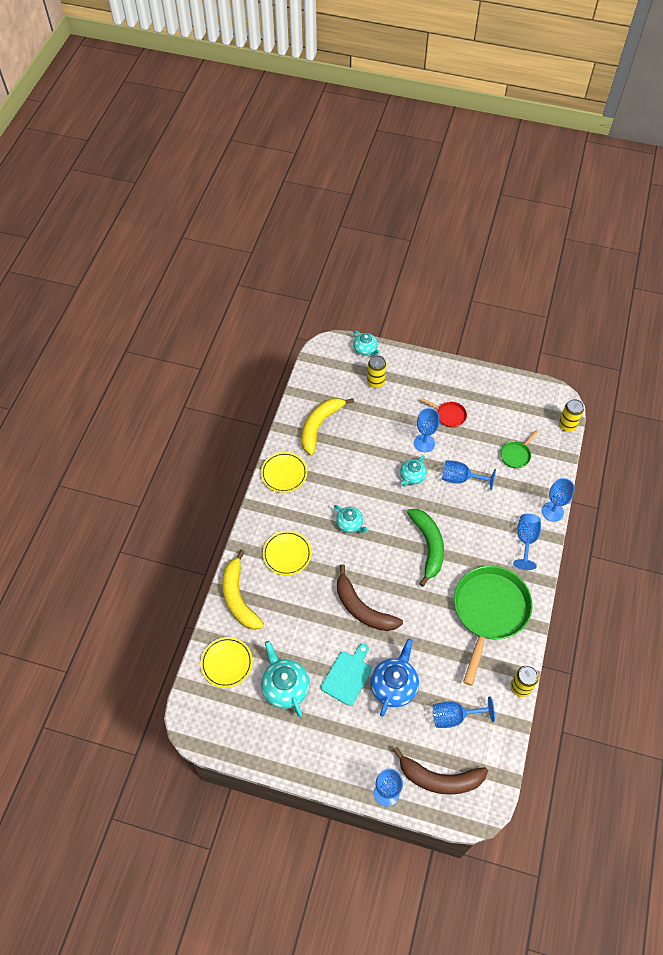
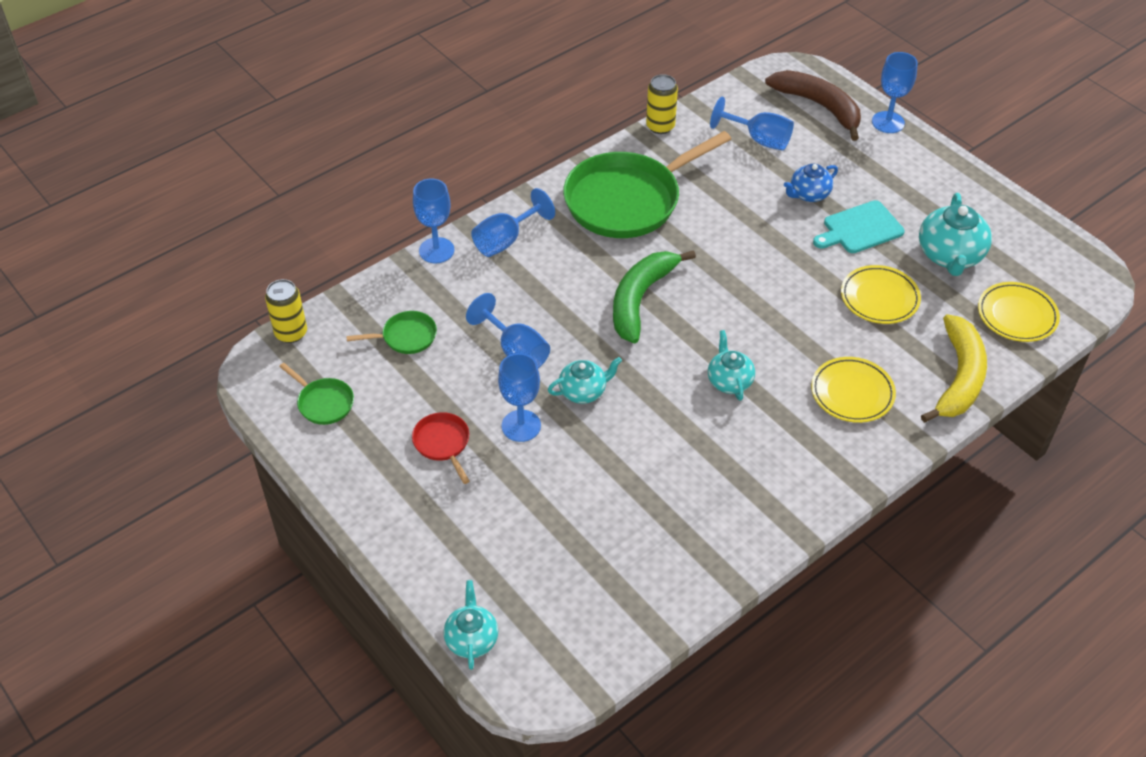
camera: 145 degrees left, 10 degrees down
yellow plate [261,452,307,493] -> yellow plate moved to [841,265,921,324]
yellow banana [302,398,354,455] -> none
brown banana [337,564,403,631] -> none
yellow can [367,355,387,388] -> none
blue teapot [370,638,419,717] -> blue teapot [784,164,838,202], size x0.62
none -> green pan [279,363,354,425]

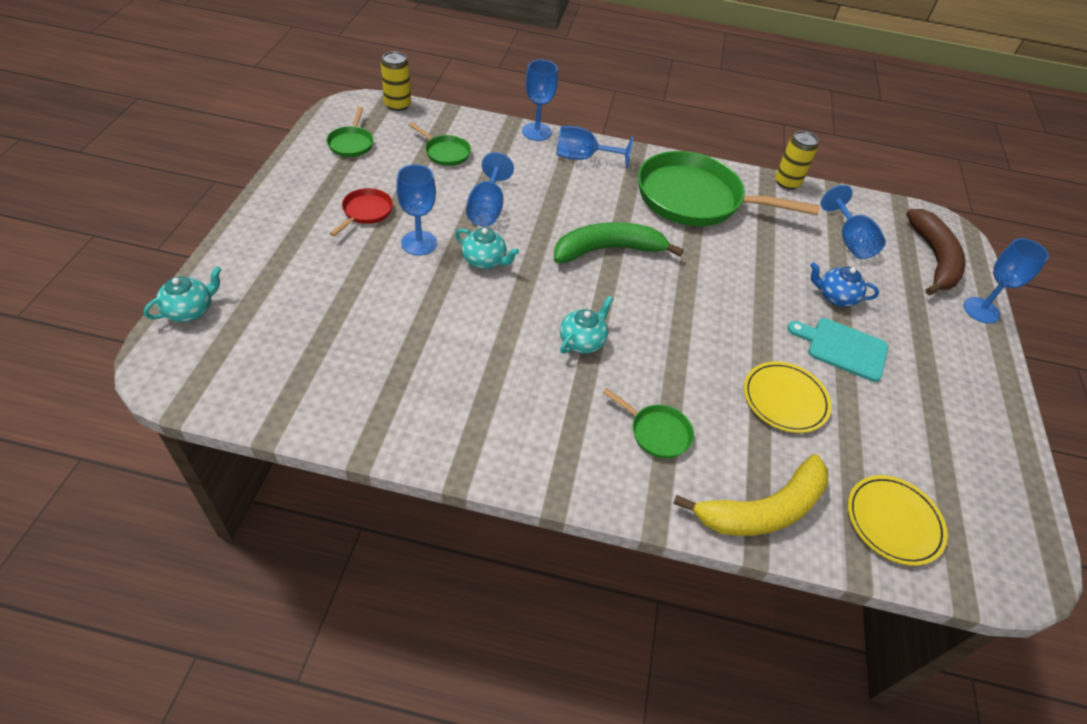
camera: 45 degrees right, 0 degrees up
yellow plate [811,357,896,423] -> green pan [603,388,694,459]
turquoise teapot [919,193,992,276] -> none

